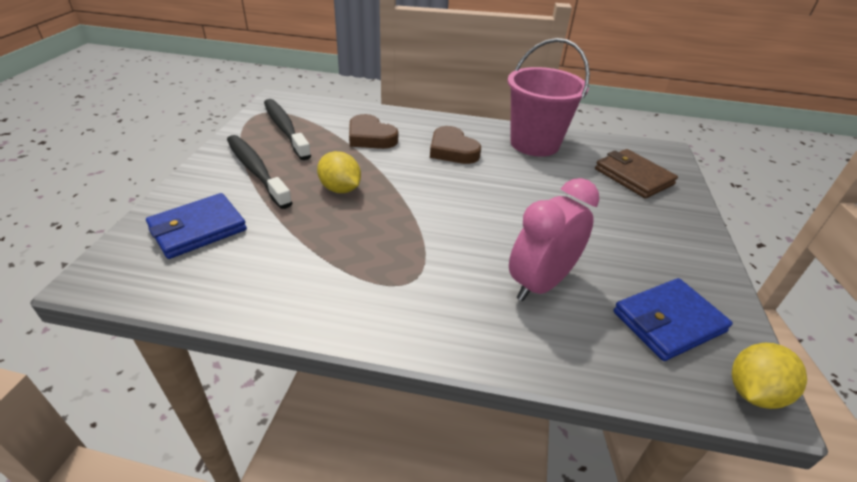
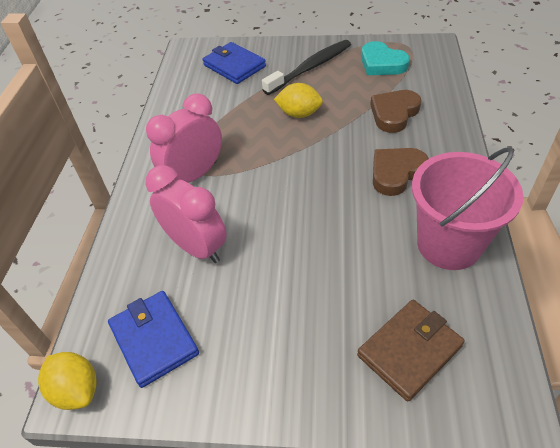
camera: 90 degrees right, 10 degrees up
black toothbrush [264,99,311,160] -> turquoise heart [361,41,410,75]
yellow lemon [317,151,361,193] -> yellow lemon turned 60 degrees clockwise [274,83,323,118]
none -> pink clock [146,93,222,183]

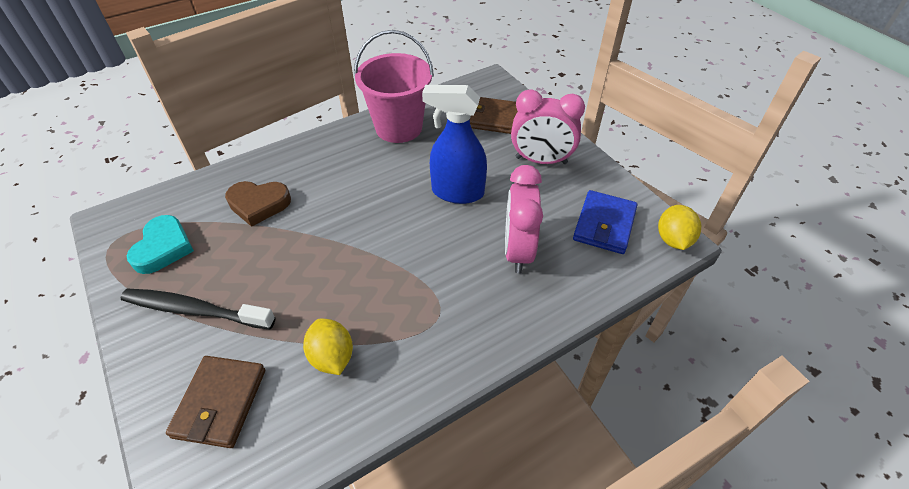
camera: 130 degrees left, 0 degrees up
pink clock [146,93,222,183] -> pink clock moved to [511,89,585,164]
blue wallet [203,42,266,84] -> brown wallet [166,356,265,448]
yellow lemon [274,83,323,118] -> yellow lemon moved to [303,319,353,375]
brown heart [373,148,429,196] -> none
none -> blue spray bottle [422,85,487,204]

